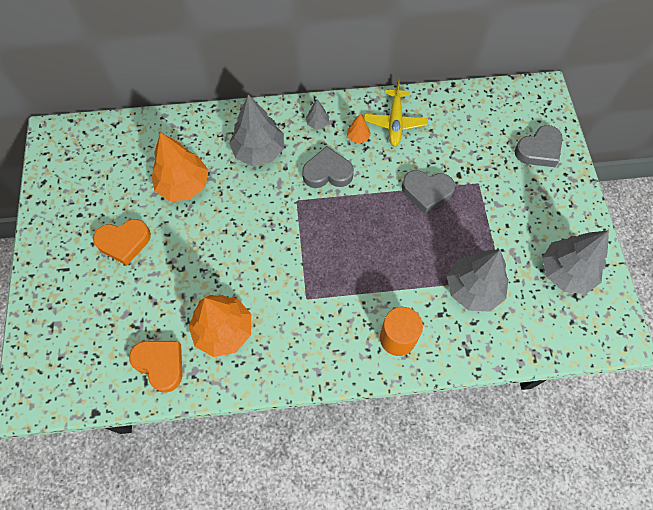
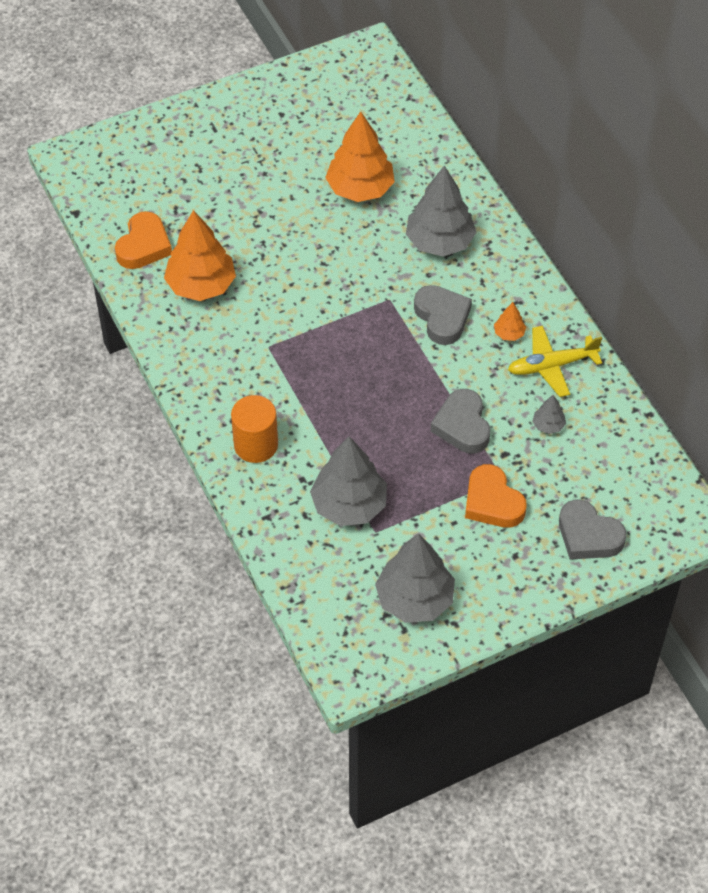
camera: 70 degrees right, 10 degrees down
orange heart [93,219,151,265] -> orange heart moved to [465,464,526,528]
grey tree [306,99,329,129] -> grey tree moved to [533,395,566,434]

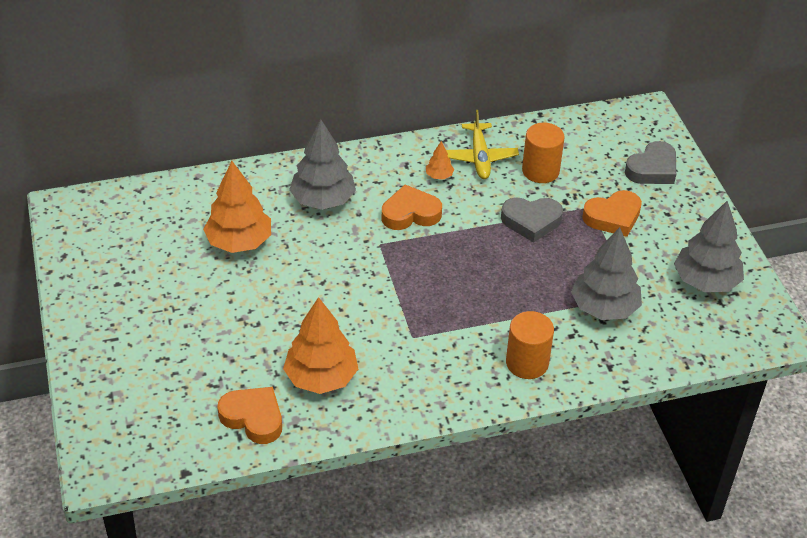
camera: 80 degrees left, 10 degrees down
grey heart [414,285,472,345] -> orange heart [382,185,442,230]
grey tree [533,395,566,434] -> orange cylinder [522,123,565,183]

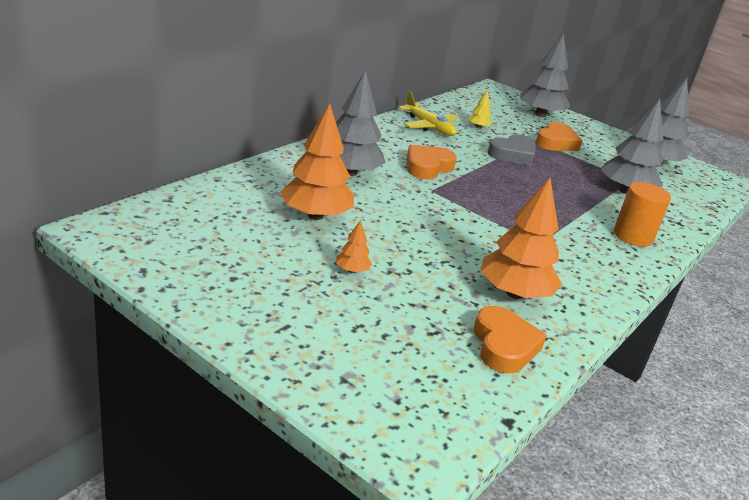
camera: 40 degrees left, 15 degrees down
orange heart [217,387,282,444] -> orange heart turned 90 degrees clockwise [474,306,547,374]
orange tree [426,141,454,180] -> orange tree moved to [336,220,372,273]
orange cylinder [522,123,565,183] -> yellow tree [468,90,492,128]
grey heart [625,141,676,184] -> grey tree [520,34,570,117]

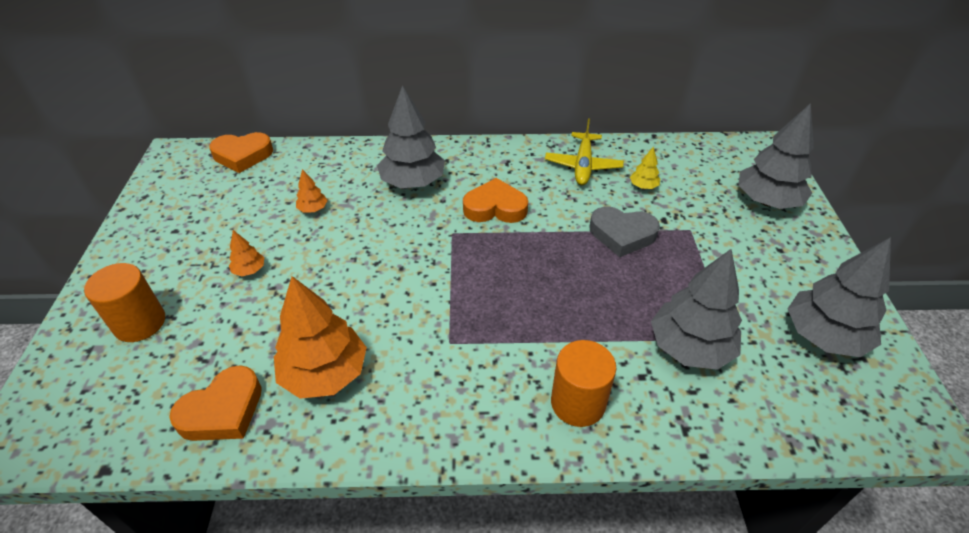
camera: 55 degrees right, 15 degrees up
orange tree [280,103,354,220] -> orange tree [296,169,328,212], size x0.45
orange heart [536,122,583,151] -> orange heart moved to [209,132,273,173]
none -> orange cylinder [84,263,165,342]

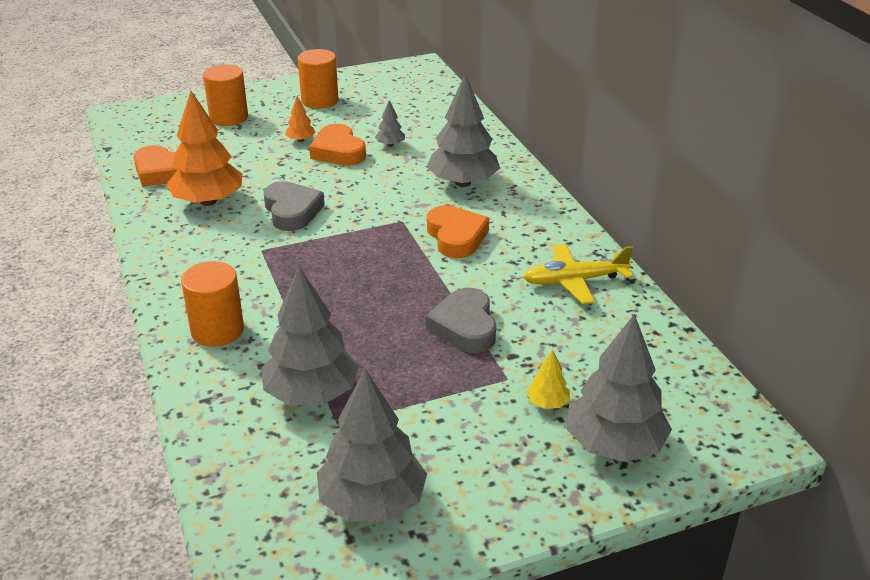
camera: 70 degrees right, 10 degrees down
orange heart [209,132,273,173] -> orange heart moved to [309,124,366,166]
orange tree [296,169,328,212] -> grey tree [375,100,405,147]
yellow tree [630,147,660,189] -> yellow tree moved to [526,349,570,409]
none -> grey heart [264,181,325,231]
none -> orange cylinder [298,49,338,109]

